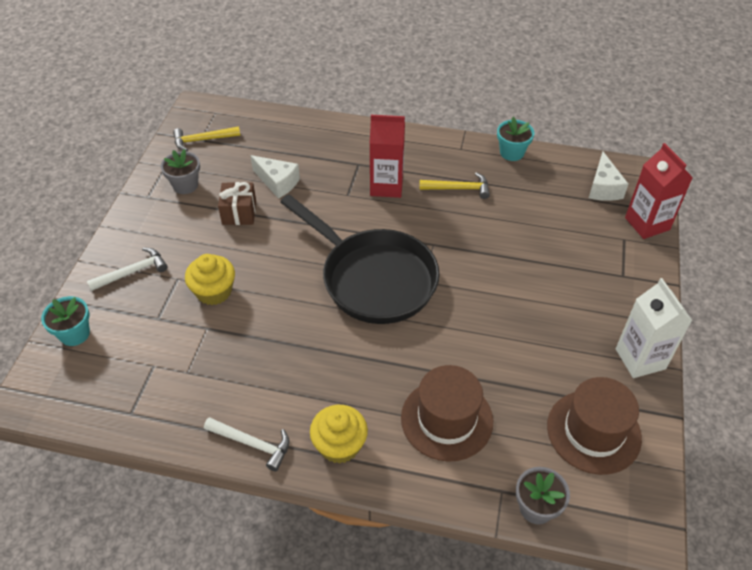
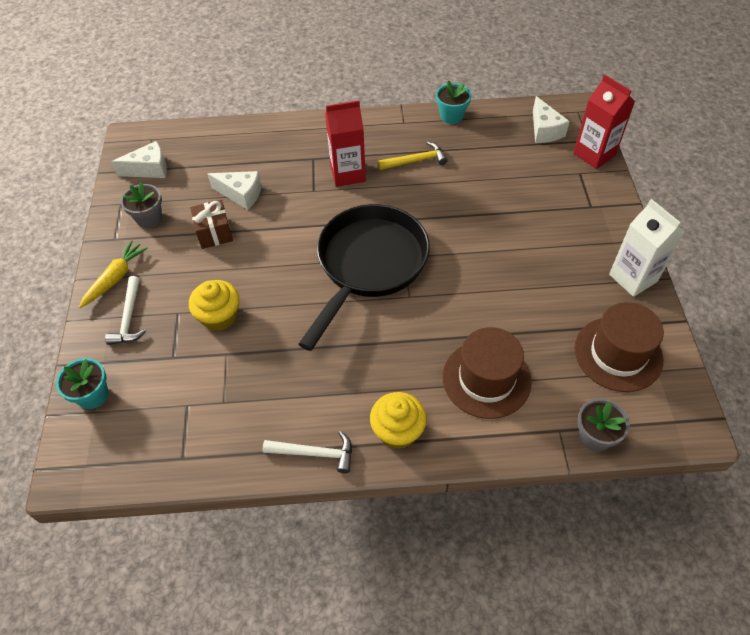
camera: 15 degrees left, 5 degrees up
white hammer [87,248,168,291] -> white hammer turned 135 degrees clockwise [105,276,146,345]
yellow hammer [173,126,241,151] -> white cheese [111,141,167,178]
black pan [280,194,440,324] -> black pan turned 90 degrees counterclockwise [298,204,430,351]
none -> yellow carrot [79,240,148,308]

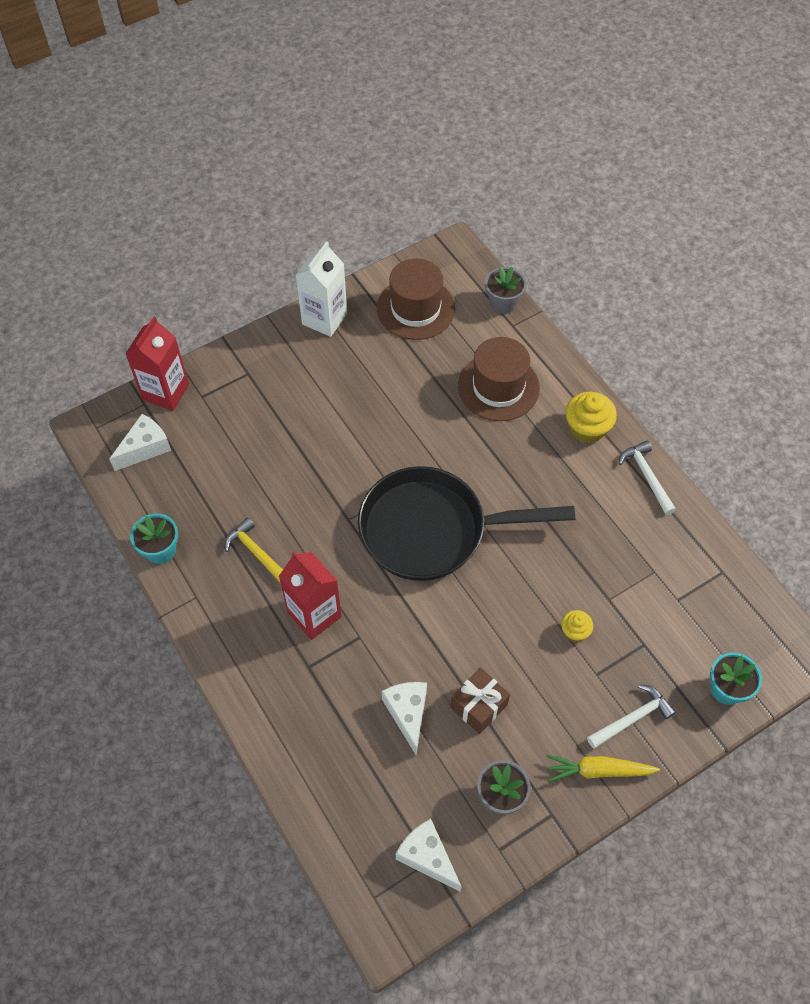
camera: 120 degrees left, 5 degrees up
yellow cupcake [189,280,240,331] -> yellow cupcake [561,610,593,642], size x0.57

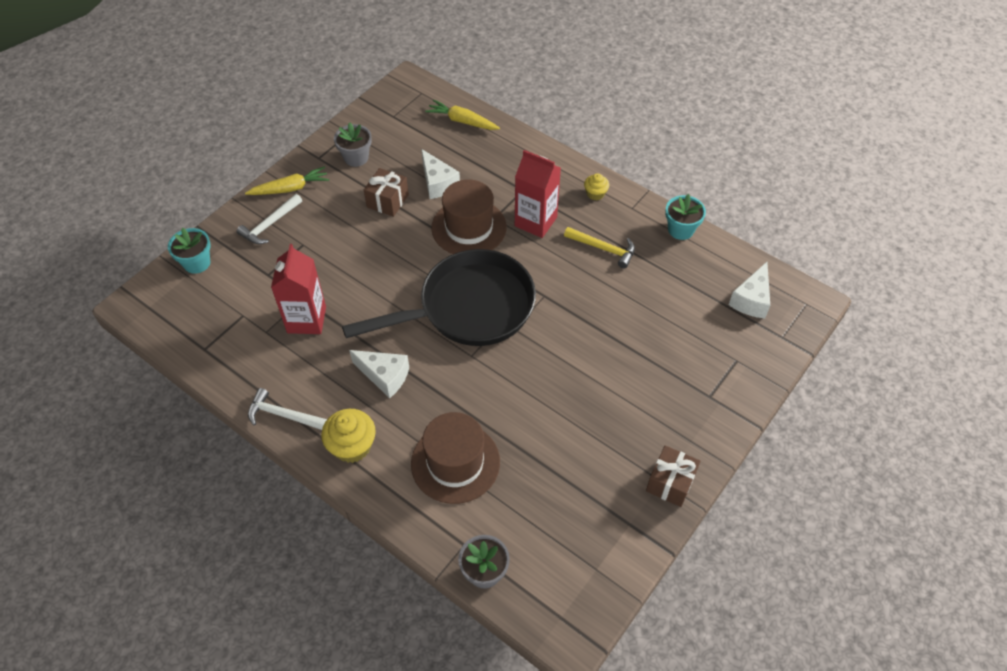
camera: 160 degrees right, 5 degrees down
red carton [125,317,189,411] -> red carton moved to [271,244,326,334]
white carton [295,241,347,337] -> brown gift [646,445,701,507]
brown hat [377,258,455,340] -> brown hat moved to [431,179,507,254]
white cheese [396,819,462,891] -> white cheese moved to [349,350,409,398]
yellow cupcake [561,610,593,642] -> yellow cupcake moved to [584,173,609,200]
white hammer [618,441,676,515] -> white hammer turned 150 degrees clockwise [248,388,327,430]
none -> yellow carrot [425,99,500,130]

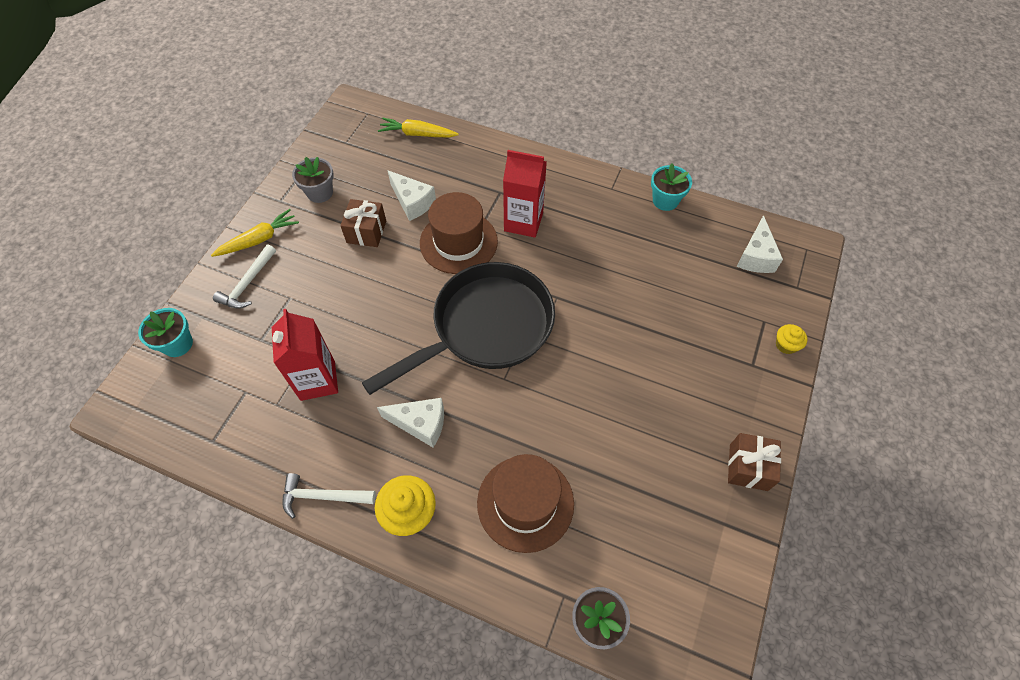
camera: 15 degrees left, 5 degrees up
yellow hammer [564,227,635,269] -> none
yellow cupcake [584,173,609,200] -> yellow cupcake moved to [776,324,808,354]

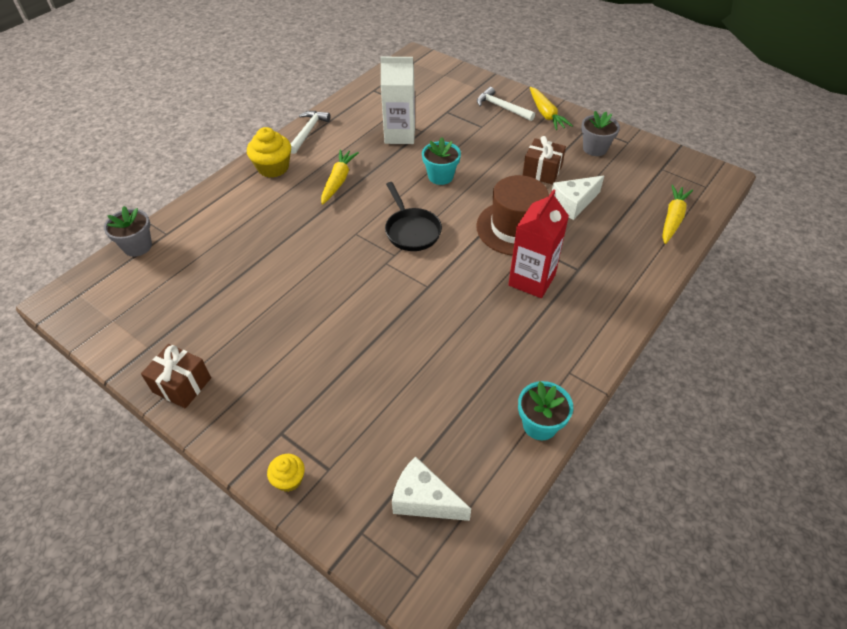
camera: 105 degrees right, 10 degrees down
turquoise flower pot [138,308,193,357] -> turquoise flower pot moved to [422,137,461,185]
red carton [272,309,338,401] -> white carton [380,57,415,144]
black pan [362,262,555,395] -> black pan [385,182,442,251], size x0.50
white cheese [377,398,444,448] -> yellow carrot [321,149,359,205]
brown hat [477,454,574,553] -> none

